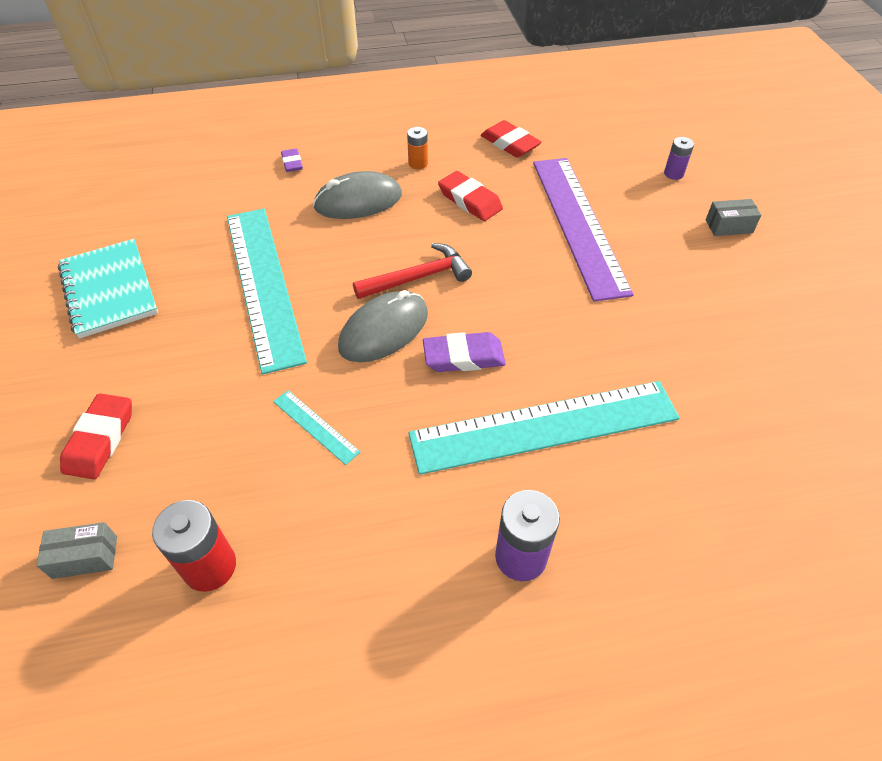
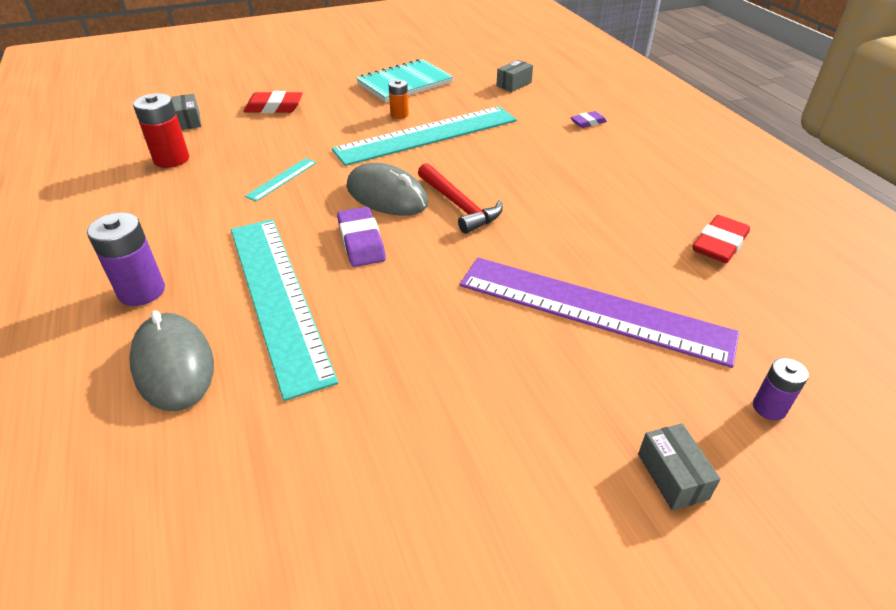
camera: 80 degrees right, 10 degrees down
grey mouse [313,171,402,219] -> grey mouse moved to [129,310,214,411]
orange battery [407,127,428,169] -> orange battery moved to [388,80,409,119]
red eraser [438,171,503,221] -> none
purple ruler [533,158,634,302] -> purple ruler turned 45 degrees clockwise [460,257,739,368]
none -> grey box [496,60,533,92]

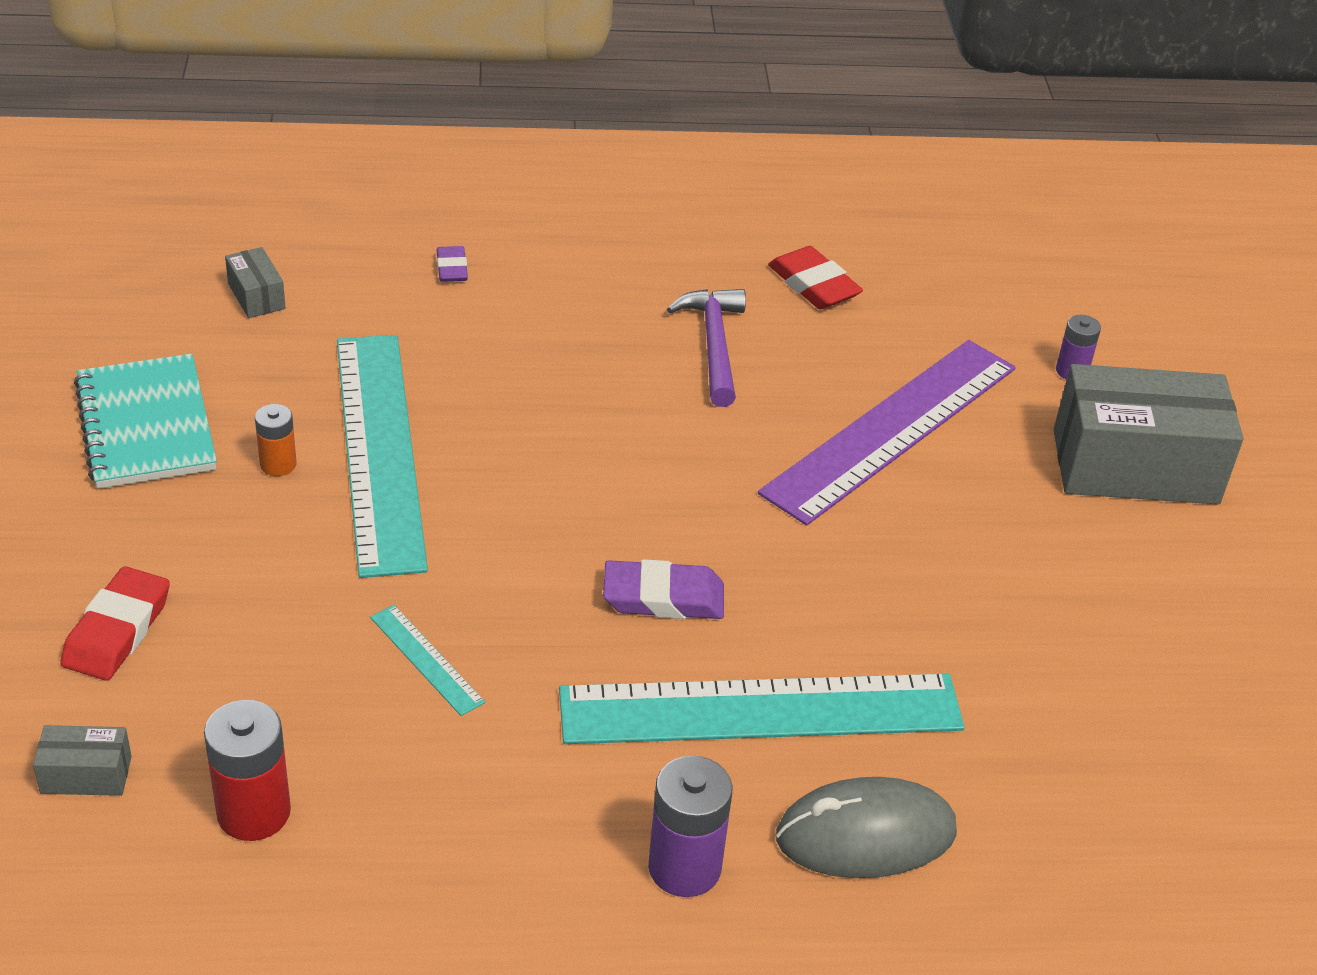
camera: 75 degrees left, 0 degrees up
grey mouse [347,163,428,216] -> none
red hammer [418,163,503,234] -> none
grey box [638,423,721,511] -> grey box [1053,364,1243,504], size x2.35
none -> purple hammer [667,289,746,407]

